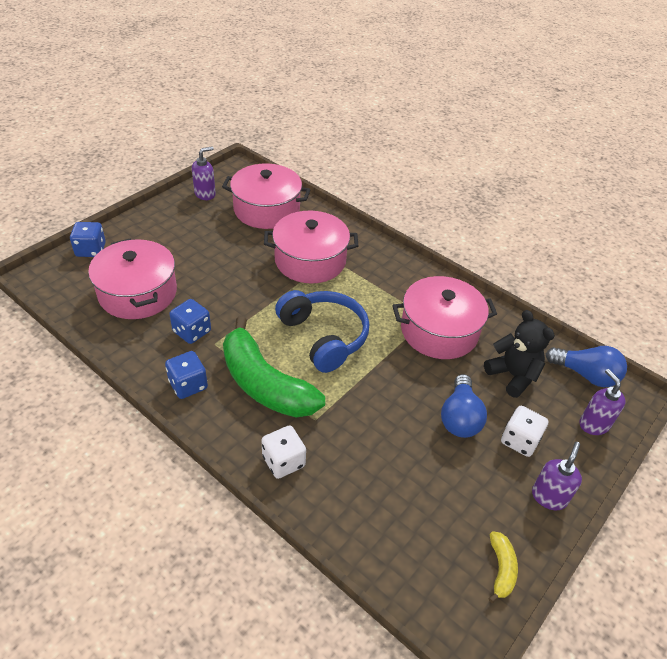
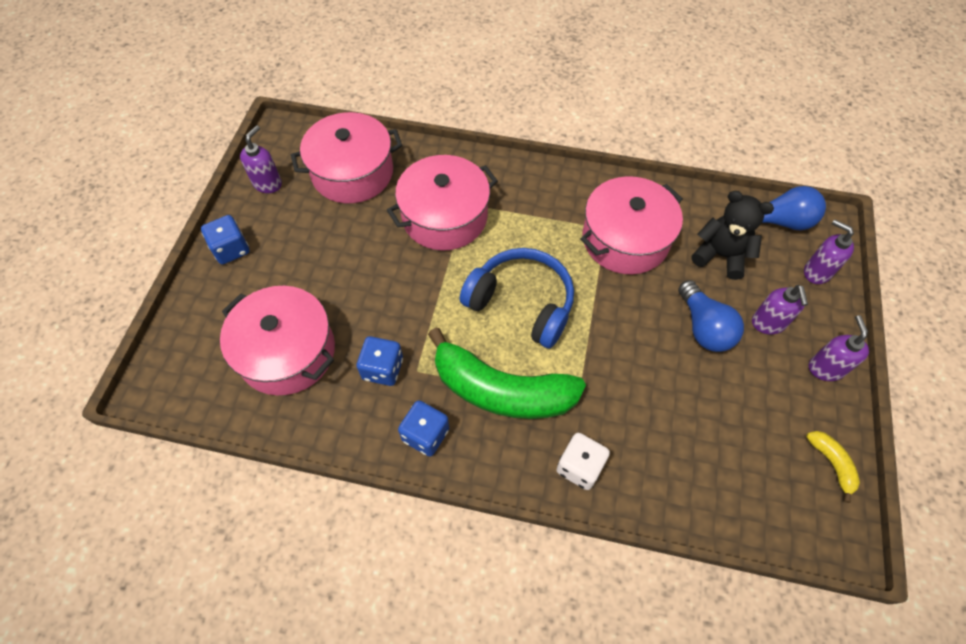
camera: 25 degrees left, 15 degrees up
blue dice [70,222,106,257] -> blue dice moved to [201,215,250,264]
white dice [501,406,549,457] -> purple soap dispenser [752,285,808,335]

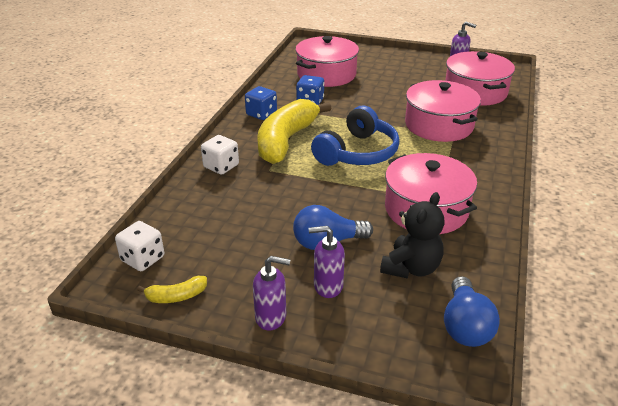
camera: 95 degrees right, 25 degrees down
blue dice [201,215,250,264] -> none
green banana [428,327,586,419] -> yellow banana [257,99,332,164]
purple soap dispenser [804,219,854,284] -> none
none -> white dice [115,221,164,271]

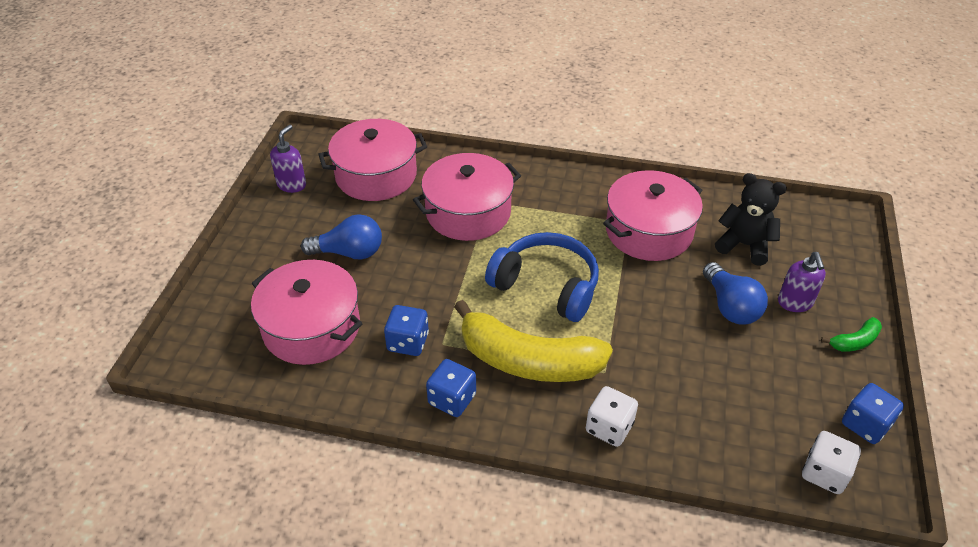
camera: 95 degrees left, 10 degrees up
yellow banana [137,276,207,303] -> blue dice [842,383,904,444]
purple soap dispenser [253,256,291,330] -> green banana [821,317,882,352]
blue light bulb [444,276,500,347] -> blue light bulb moved to [301,214,382,259]

